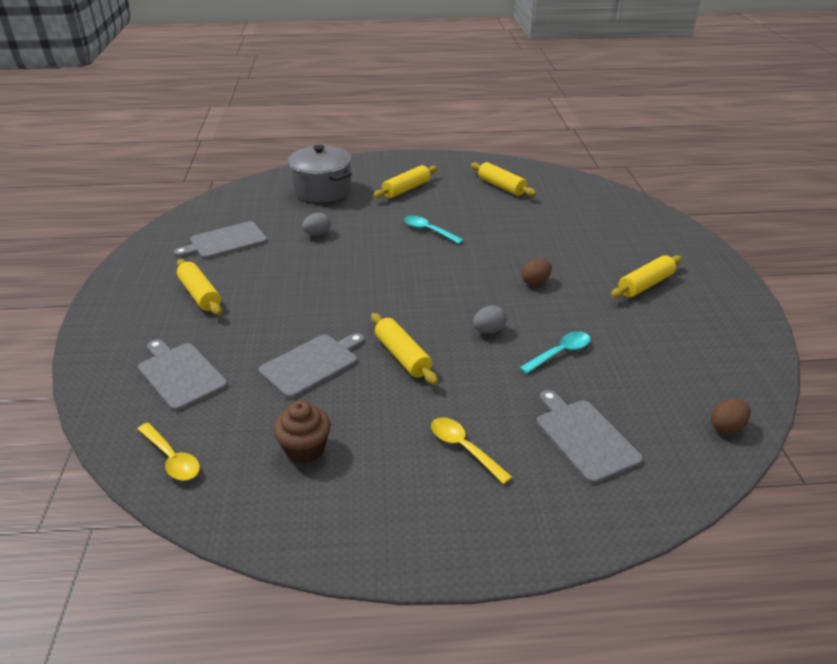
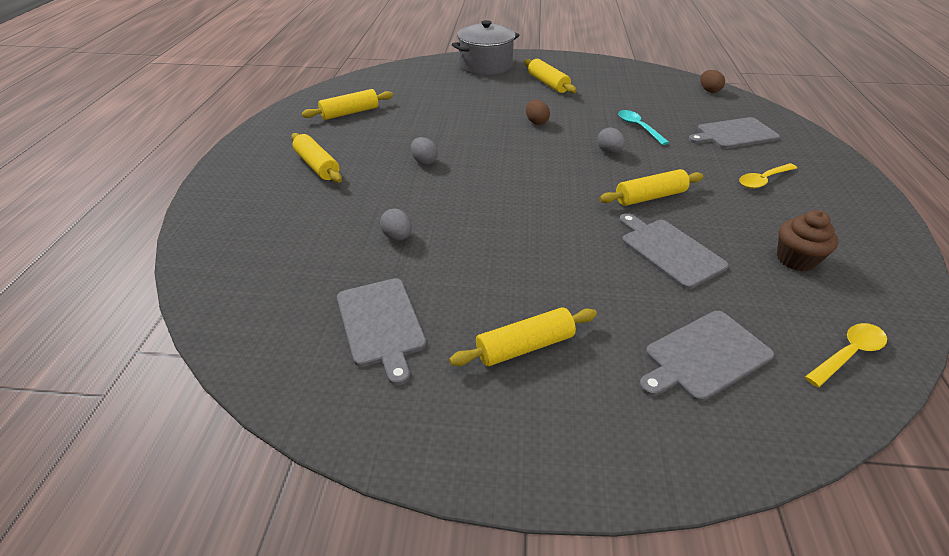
camera: 80 degrees left, 5 degrees up
grey pot [288,145,352,203] -> grey pot moved to [452,20,519,75]
turquoise spoon [404,216,463,244] -> grey egg [411,137,438,165]

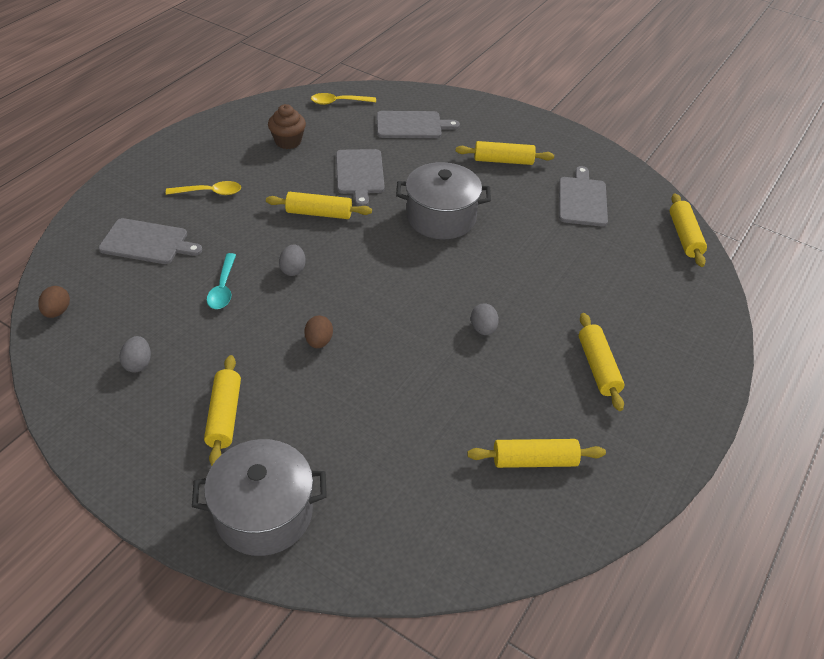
camera: 155 degrees left, 5 degrees up
grey egg [380,209,412,241] -> grey egg moved to [119,336,151,373]
none -> grey pot [396,162,491,239]
none -> yellow rolling pin [670,193,707,267]

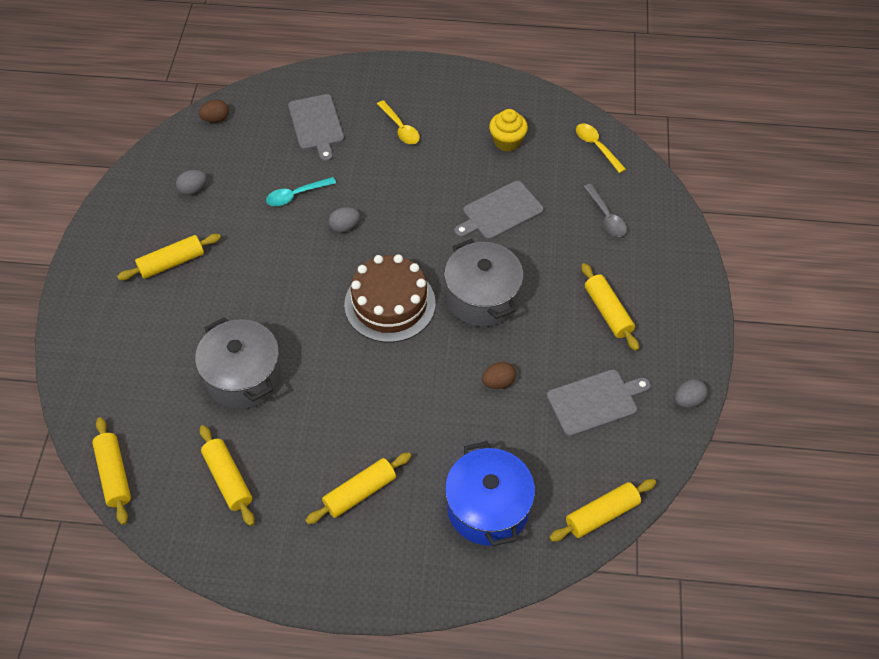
camera: 65 degrees right, 10 degrees up
grey pot [192,439,327,556] -> grey pot moved to [195,317,282,409]
yellow rolling pin [266,192,372,219] -> yellow rolling pin moved to [92,417,131,525]
brown cupcake [268,104,306,149] -> yellow cupcake [489,109,528,152]
brown egg [304,316,333,348] -> brown egg moved to [482,362,516,389]
grey cutting board [377,111,460,138] -> grey spoon [584,184,627,237]
grey egg [471,303,499,335] -> grey egg moved to [675,379,708,408]
none -> brown cake [344,254,436,343]
none -> blue pot [445,441,535,546]

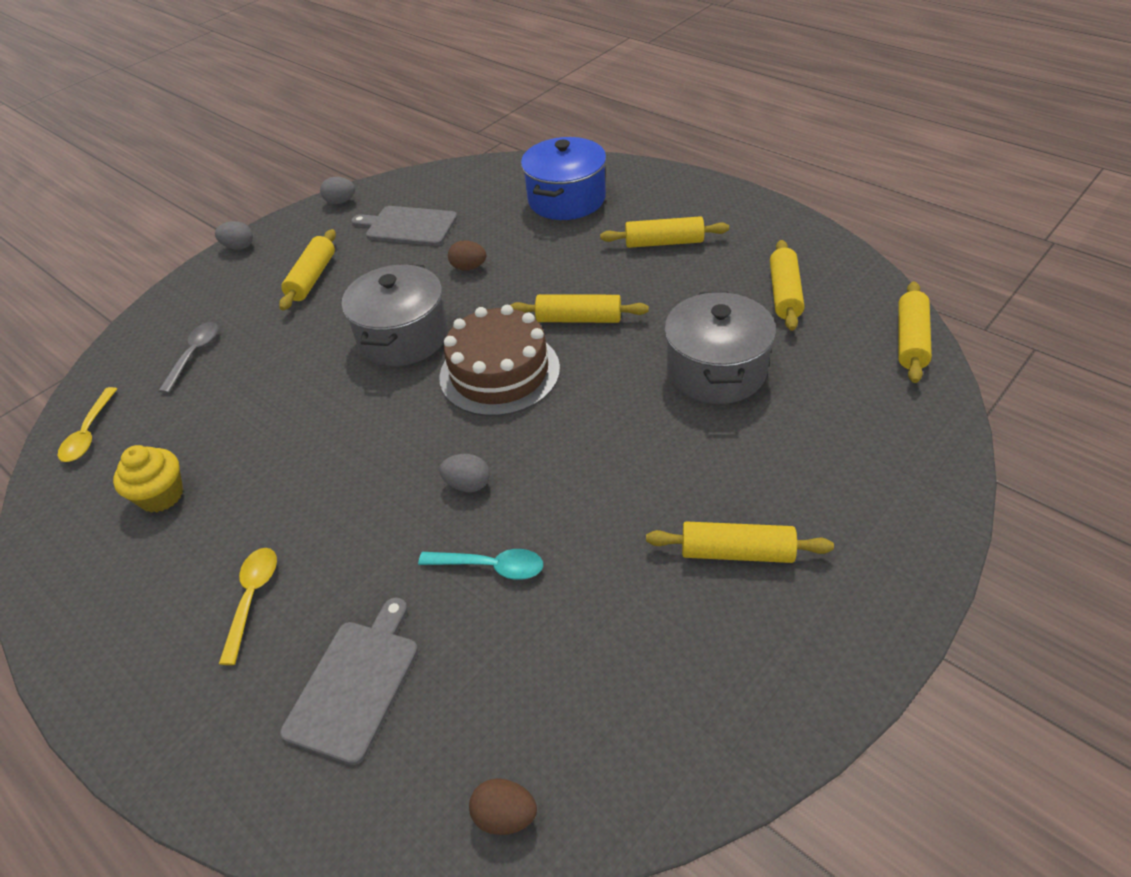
camera: 140 degrees left, 10 degrees down
grey egg [176,170,207,195] -> grey egg moved to [215,221,253,250]
grey cutting board [455,181,544,240] -> none
yellow rolling pin [549,479,656,542] -> yellow rolling pin moved to [510,294,649,323]

